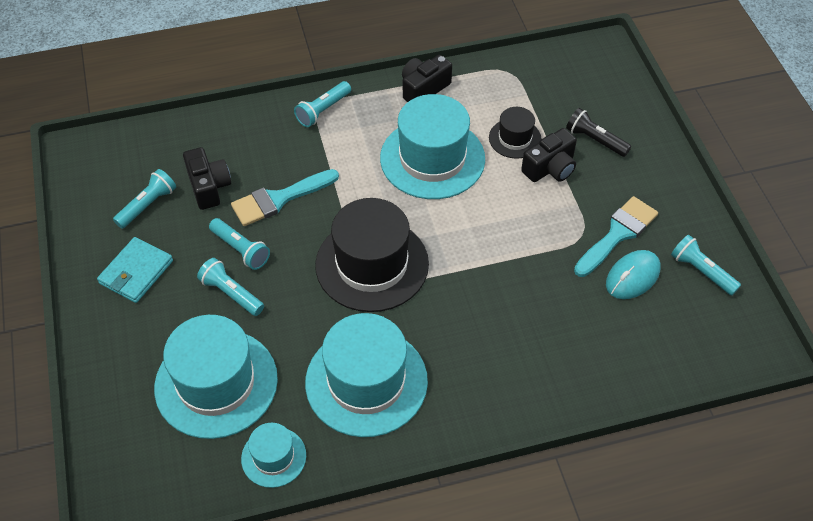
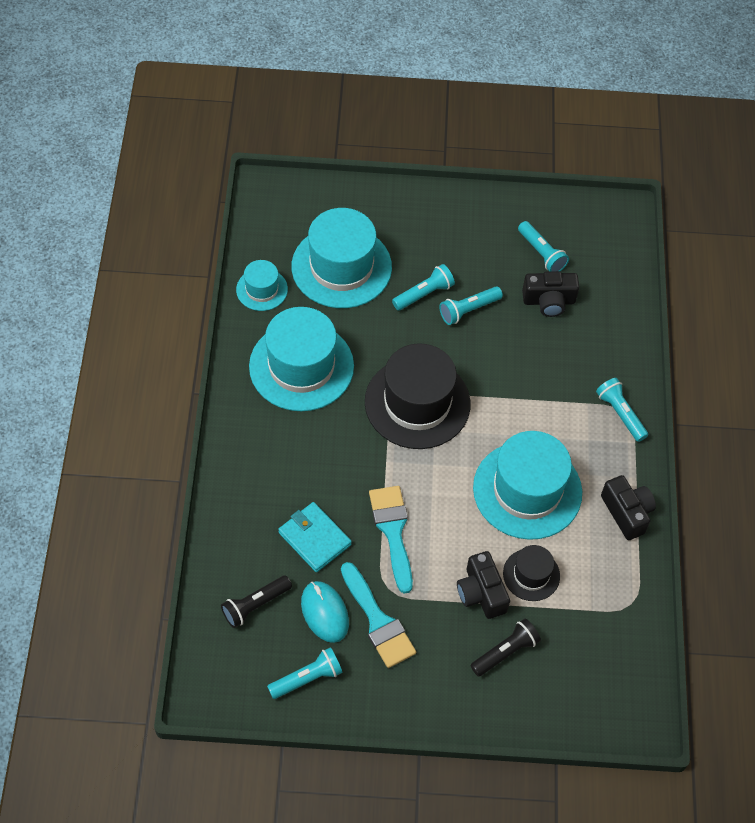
camera: 105 degrees right, 5 degrees up
turquoise wallet [97,237,173,303] -> turquoise wallet moved to [278,502,352,572]
turquoise brush [231,169,339,226] -> turquoise brush moved to [369,486,413,594]
none -> black flashlight [221,575,292,628]

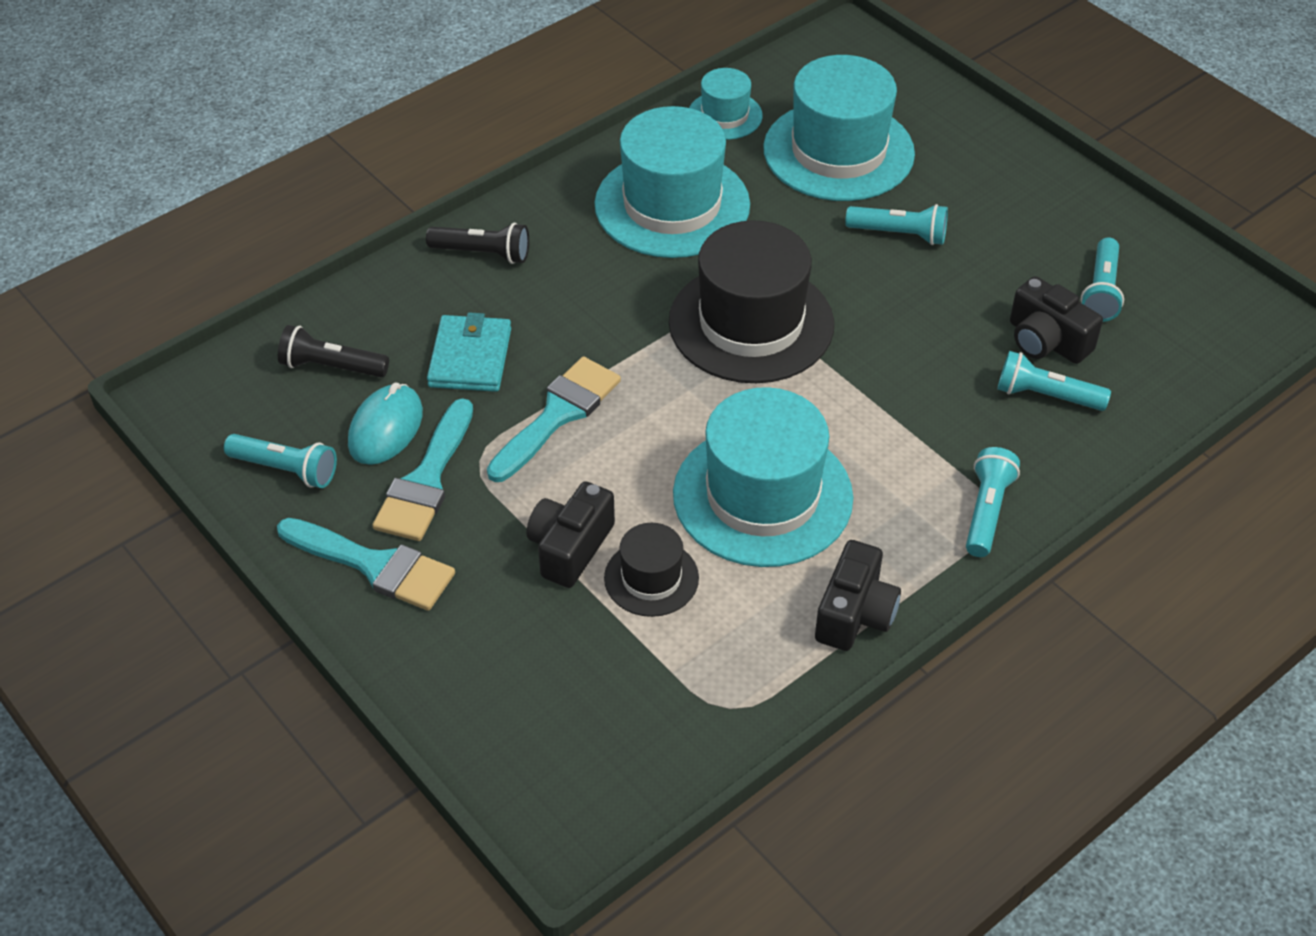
camera: 50 degrees right, 10 degrees down
turquoise flashlight [439,287,503,325] -> turquoise flashlight moved to [997,351,1111,411]
black flashlight [470,618,541,677] -> black flashlight moved to [426,223,529,264]
none -> turquoise brush [277,518,455,611]

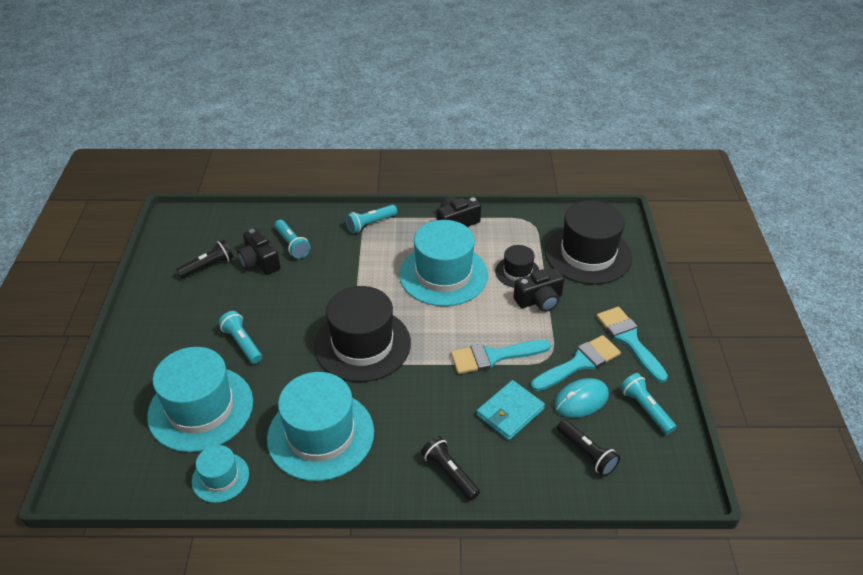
camera: 140 degrees left, 5 degrees down
black camera [1010,276,1103,364] -> black camera turned 150 degrees clockwise [237,228,281,275]
turquoise flashlight [1081,237,1124,322] -> black flashlight [176,240,233,279]
none -> black hat [545,201,632,285]

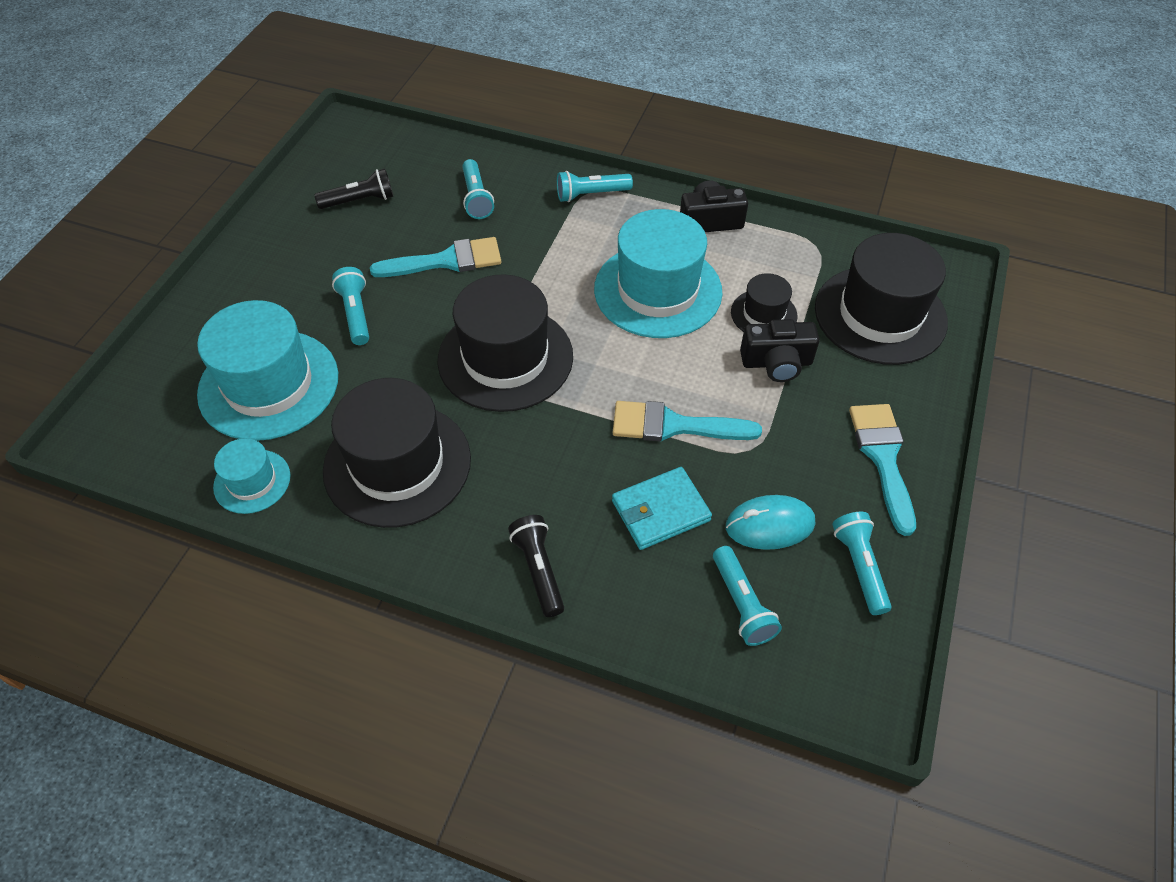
camera: 20 degrees right, 10 degrees up
black camera [237,228,281,275] -> none
turquoise hat [267,372,374,481] -> black hat [323,378,471,528]
turquoise brush [531,335,621,391] -> turquoise brush moved to [370,237,501,277]
black flashlight [557,420,620,476] -> turquoise flashlight [713,546,782,646]

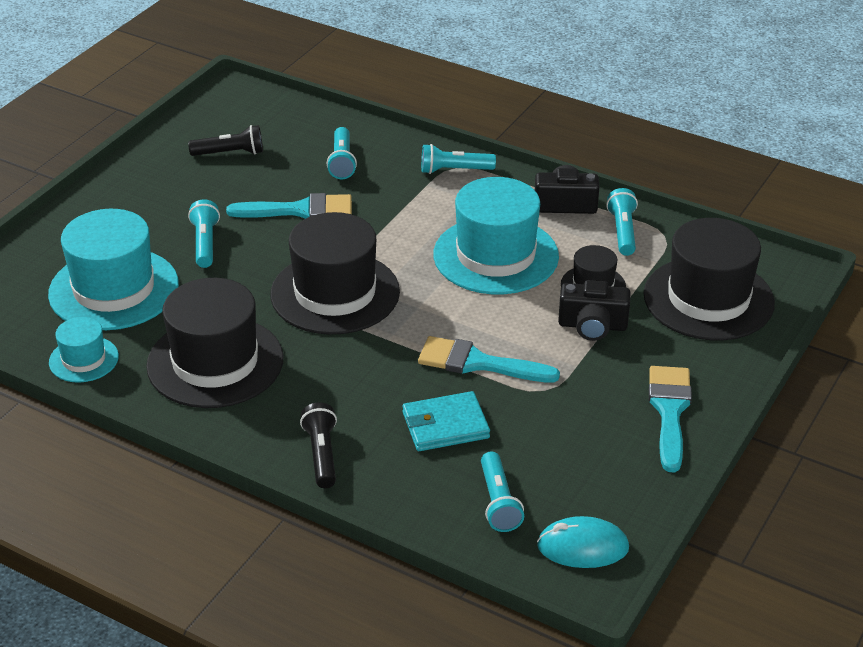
camera: 10 degrees right, 15 degrees down
turquoise mouse [726,495,815,550] -> turquoise mouse moved to [537,516,629,568]
turquoise flashlight [832,512,892,615] -> turquoise flashlight moved to [606,188,638,256]

